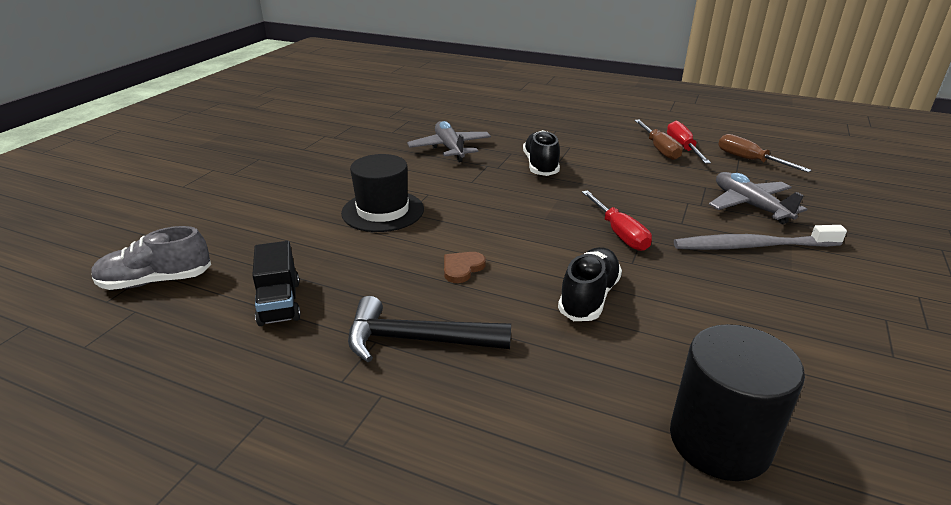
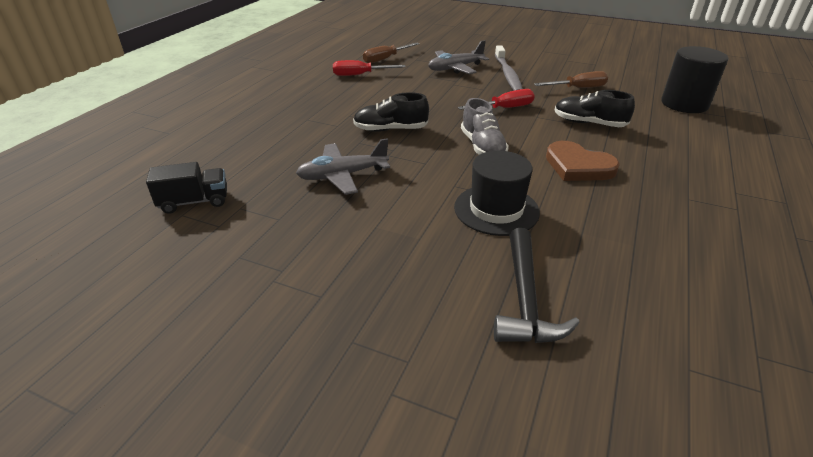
camera: 90 degrees left, 5 degrees up
grey shoe [91,226,211,290] -> grey shoe moved to [461,98,509,155]
black truck [252,241,301,326] -> black truck moved to [146,162,227,214]
black hammer [348,296,511,362] -> black hammer moved to [494,228,580,343]
brown heart [444,252,486,283] -> brown heart [546,141,620,181], size x1.83
brown screwdriver [634,120,683,160] -> brown screwdriver moved to [534,71,608,88]

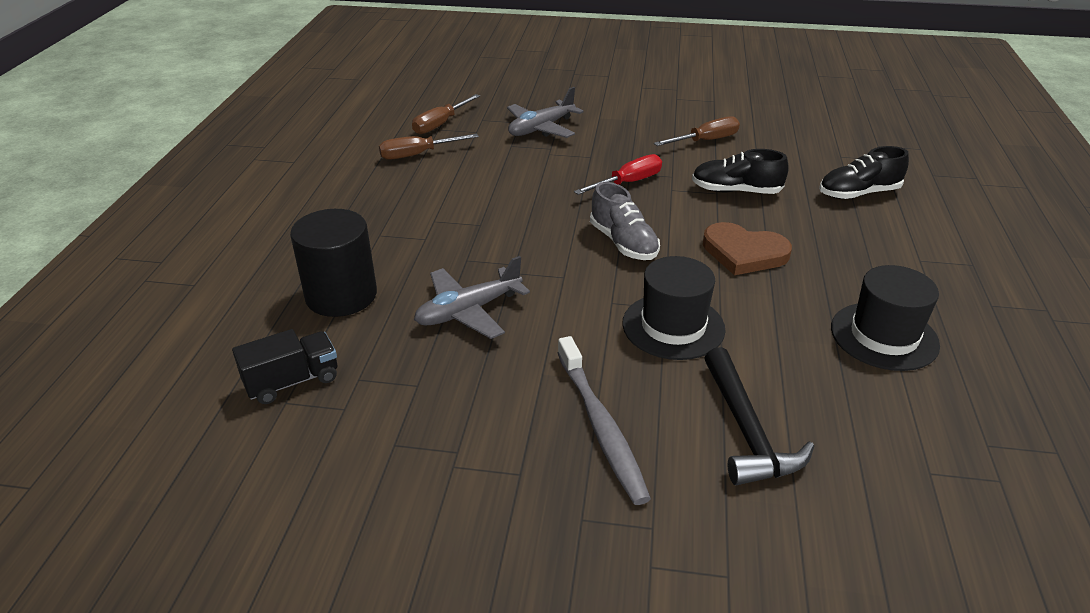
camera: 15 degrees left, 0 degrees up
red screwdriver [333,60,406,76] -> brown screwdriver [379,134,479,160]
black shoe [353,92,429,132] -> black shoe moved to [819,146,909,199]
grey toothbrush [495,45,523,91] -> grey toothbrush moved to [558,336,651,505]
black cylinder [661,46,728,113] -> black cylinder moved to [290,209,377,317]
none -> black hat [831,265,940,371]

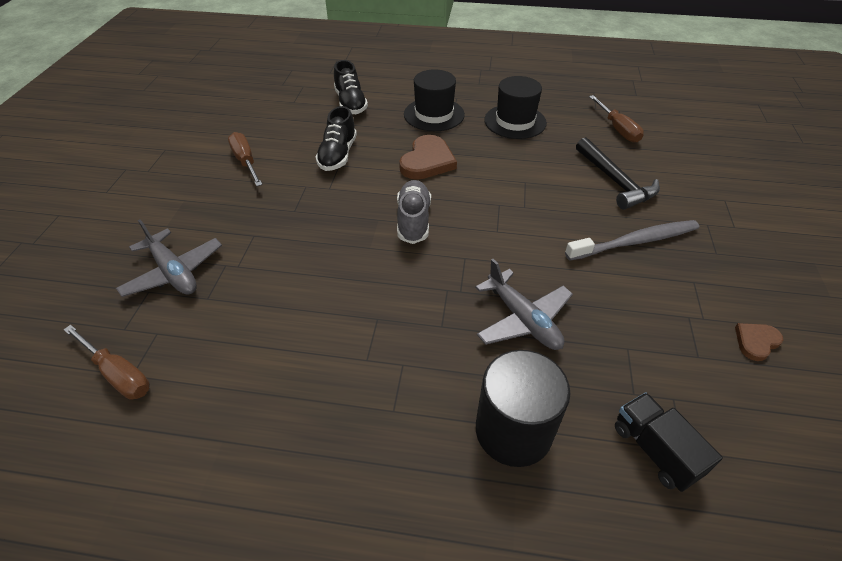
camera: 90 degrees left, 10 degrees up
brown screwdriver [379,134,479,160] -> brown screwdriver moved to [589,95,644,143]
red screwdriver [574,154,662,195] -> none
grey shoe [590,182,660,260] -> grey shoe turned 60 degrees counterclockwise [397,180,431,244]
black hat [622,256,726,360] -> black hat moved to [404,69,465,131]
black hammer [704,347,814,485] -> black hammer turned 75 degrees clockwise [576,137,660,210]
none -> brown heart [735,323,783,361]

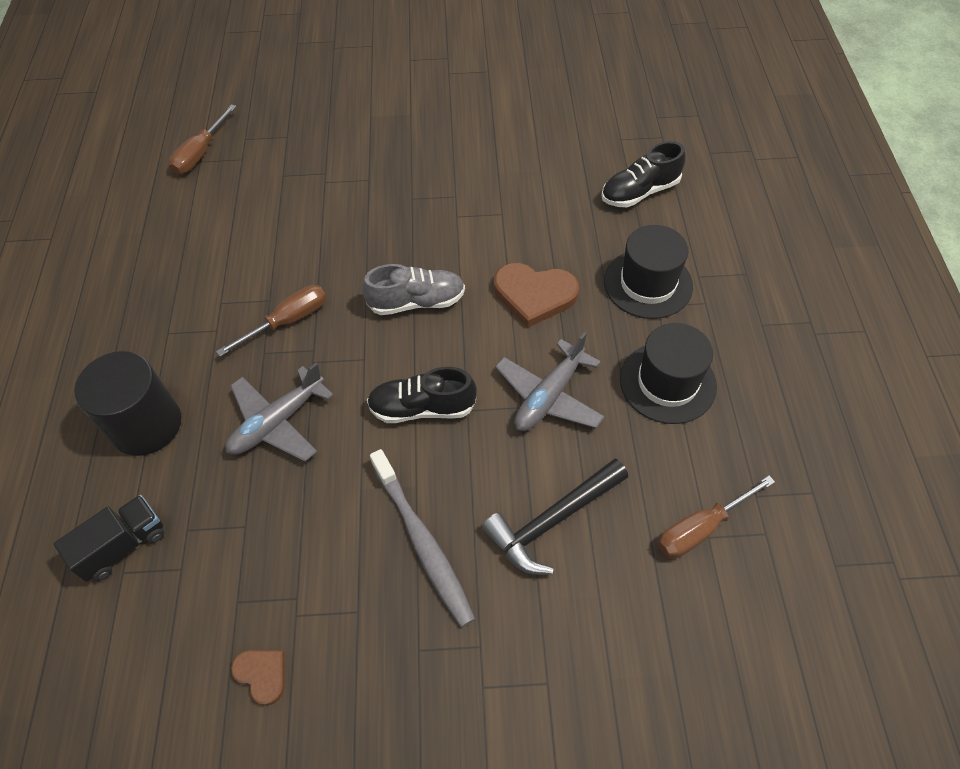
camera: 80 degrees right, 10 degrees up
grey plane [116,220,222,297] -> grey plane moved to [495,332,605,431]
brown screwdriver [228,132,263,186] -> brown screwdriver moved to [216,285,326,357]
black shoe [316,106,357,171] -> black shoe moved to [367,367,477,423]

